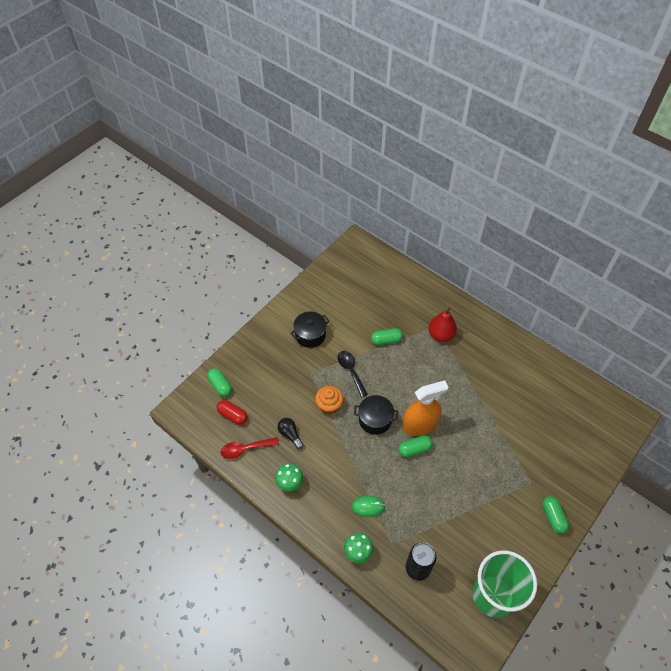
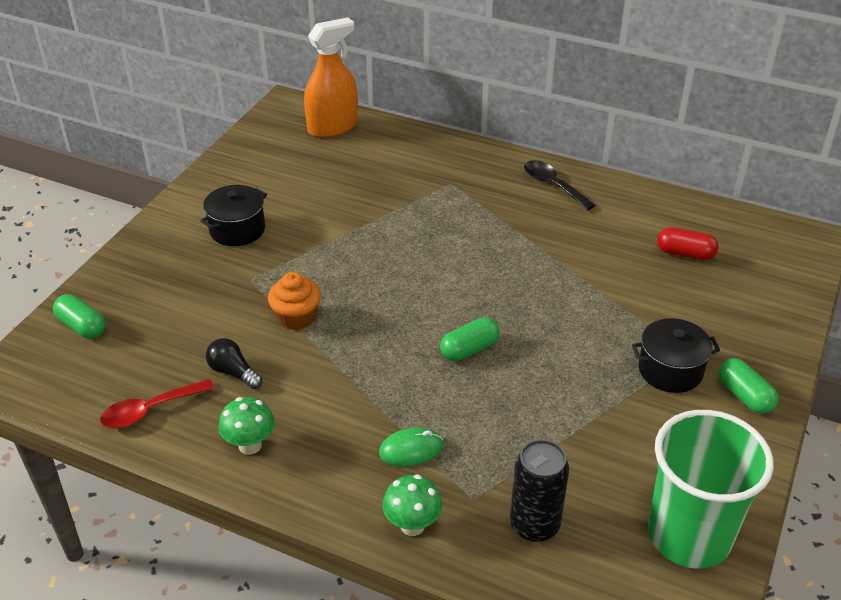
camera: 15 degrees left, 15 degrees down
red capsule [216,400,248,425] -> red capsule moved to [657,227,719,260]
black spoon [338,351,368,397] -> black spoon moved to [524,160,595,211]
black pot [354,395,398,435] -> black pot moved to [632,318,720,393]
green capsule [371,328,403,345] -> none
orange spray bottle [402,380,448,436] -> orange spray bottle moved to [304,17,358,138]
red pear [428,307,457,342] -> none

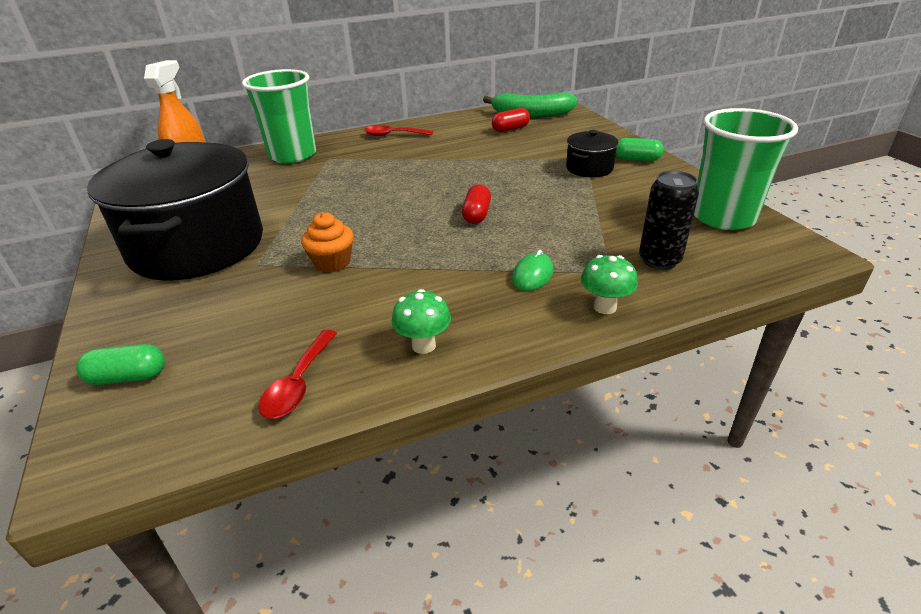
camera: 45 degrees left, 5 degrees down
black pot [200,185,267,246] -> black pot [87,139,263,281], size x2.32
black light bulb [206,338,263,389] -> none
green capsule [440,317,500,361] -> red capsule [462,184,491,224]
black spoon [524,160,595,211] -> red spoon [364,125,433,136]
none -> green cup [242,69,316,163]
none -> green banana [483,92,578,118]

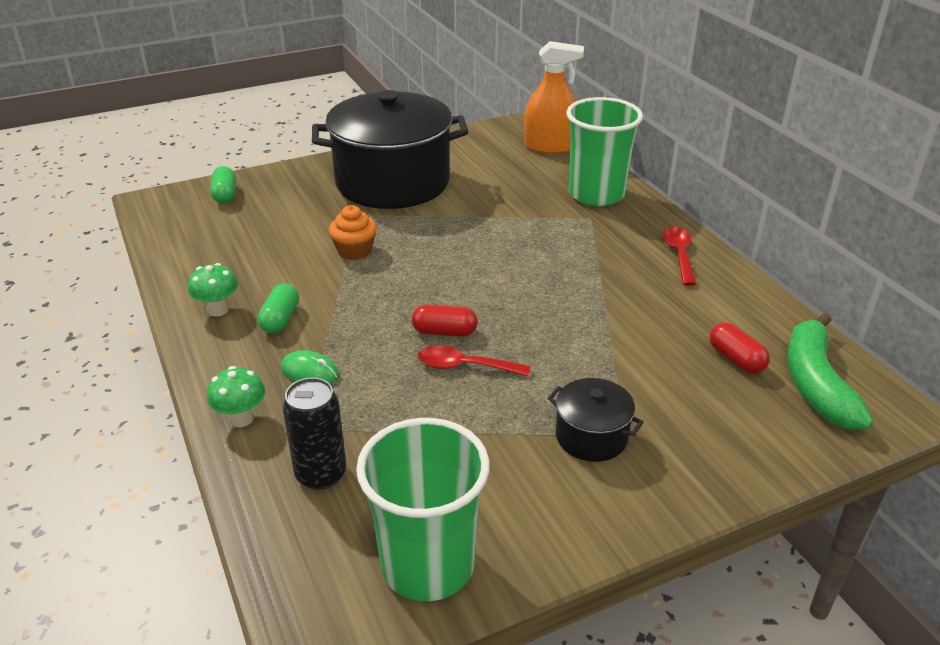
camera: 85 degrees right, 0 degrees up
red spoon [258,330,337,419] -> red spoon moved to [418,345,531,377]
green capsule [616,138,663,161] -> green capsule moved to [258,283,299,334]

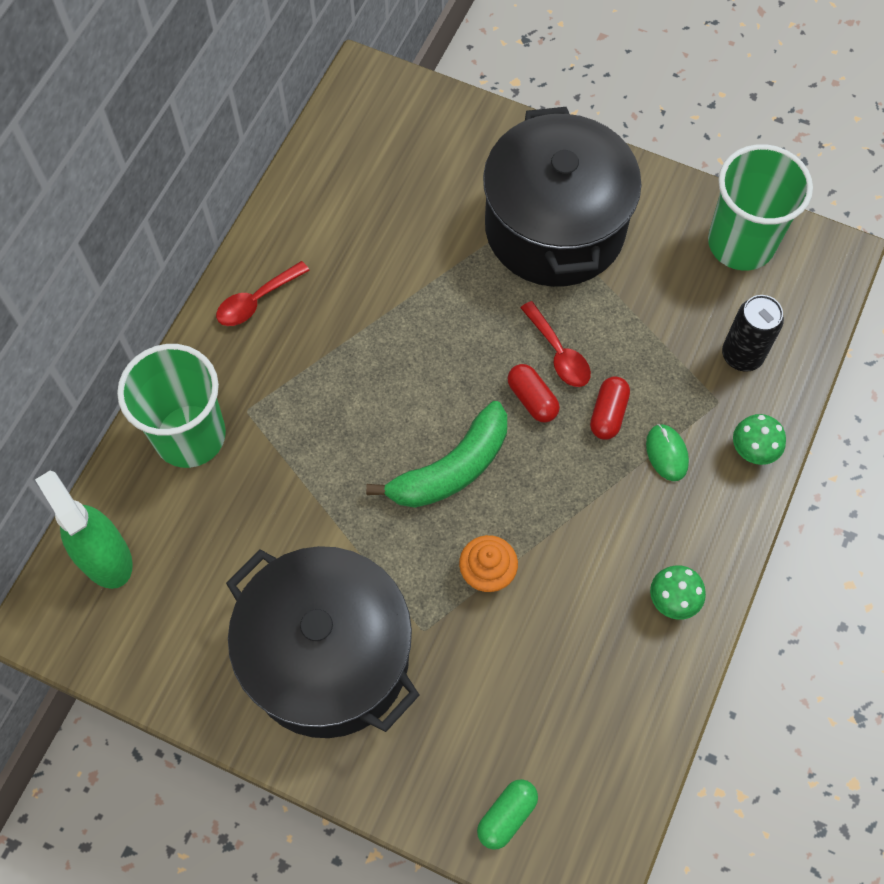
camera: 130 degrees left, 30 degrees up
green capsule [258,283,299,334] -> none
orange spray bottle [524,41,584,154] -> green spray bottle [35,471,133,589]
black pot [547,378,644,462] -> black pot [483,107,642,287], size x2.32
red capsule [710,323,770,373] -> red capsule moved to [590,376,630,440]
green banana [787,313,873,430] -> green banana moved to [366,401,507,508]

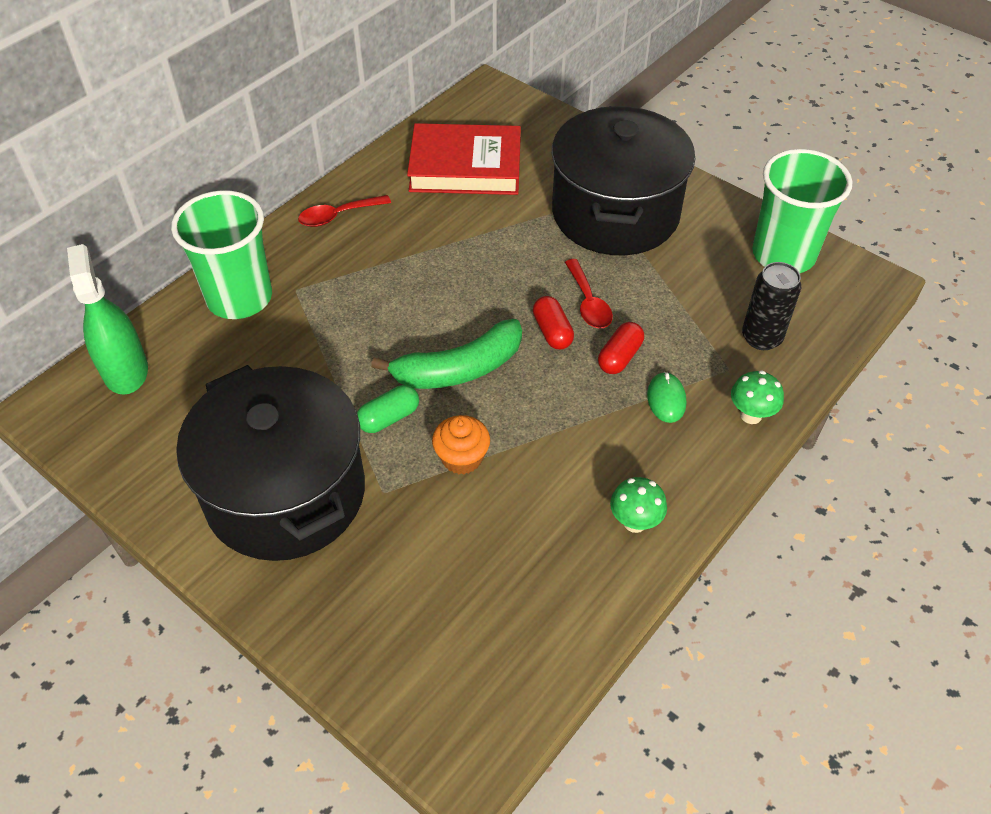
camera: 15 degrees right, 15 degrees down
green capsule [477,779,538,850] -> green capsule moved to [357,385,419,433]
none -> red book [407,123,521,195]

